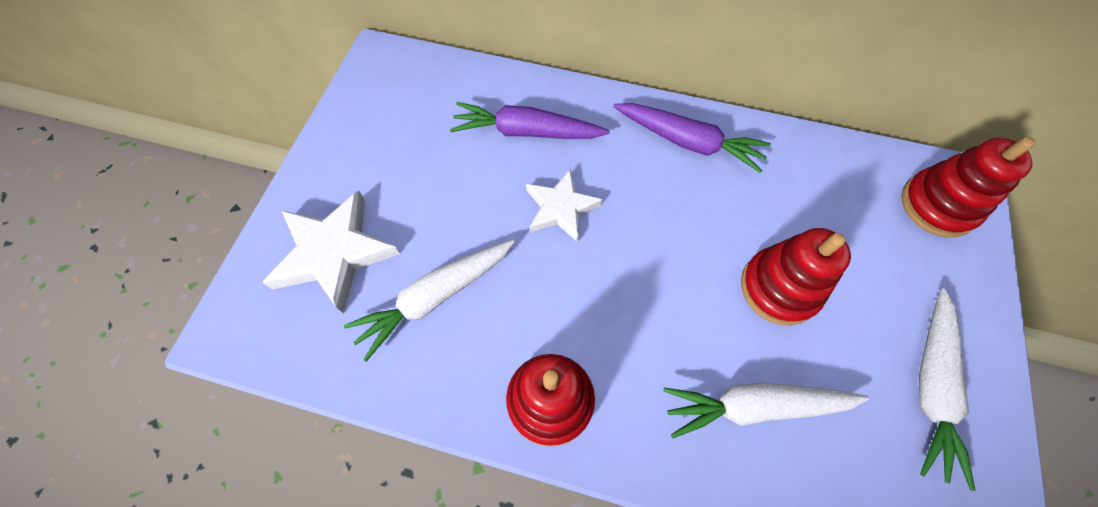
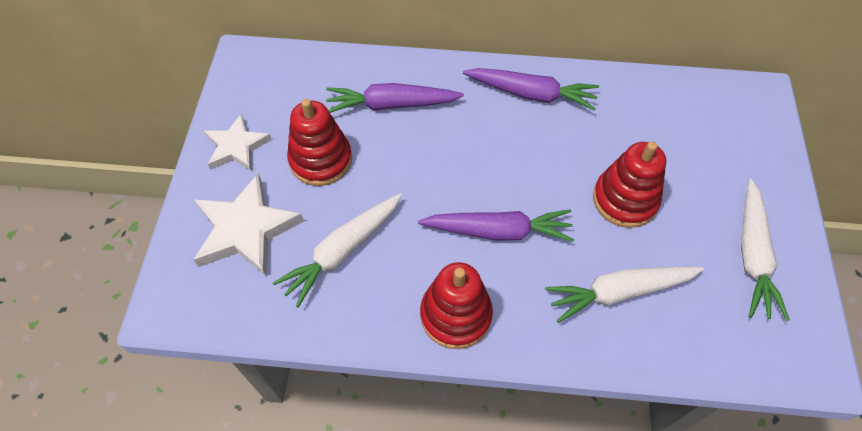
camera: 10 degrees left, 5 degrees down
white star [526,169,603,242] -> white star moved to [204,113,272,171]
red stacking toy [901,136,1036,237] -> red stacking toy moved to [287,99,352,186]
none -> purple carrot [418,209,574,242]

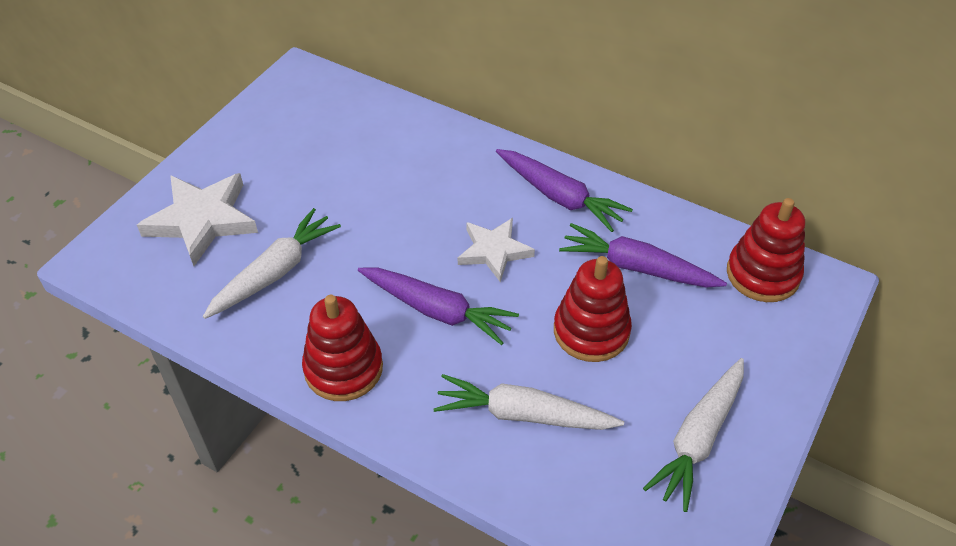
camera: 25 degrees right, 10 degrees down
white star [204,113,272,171] -> white star moved to [458,218,535,282]
white carrot [273,193,402,308] -> white carrot turned 150 degrees clockwise [203,208,341,319]
red stacking toy [287,99,352,186] -> red stacking toy moved to [727,198,805,302]
purple carrot [326,83,464,113] -> purple carrot moved to [559,223,727,287]

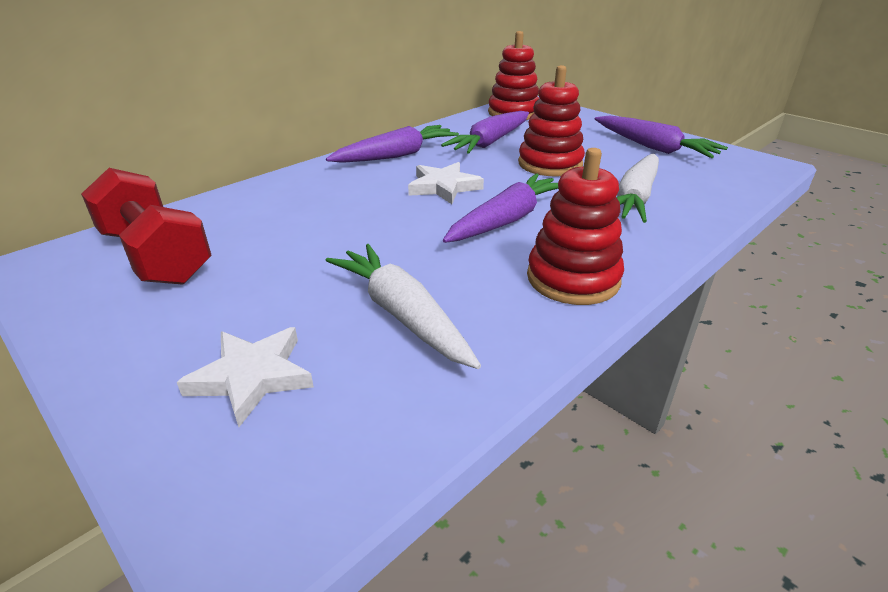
camera: 75 degrees left, 15 degrees down
white star [137,173,258,266] -> white star [177,327,314,427], size x0.65
white carrot [643,358,744,512] -> purple carrot [595,115,728,158]
none -> red dumbbell [81,168,212,285]

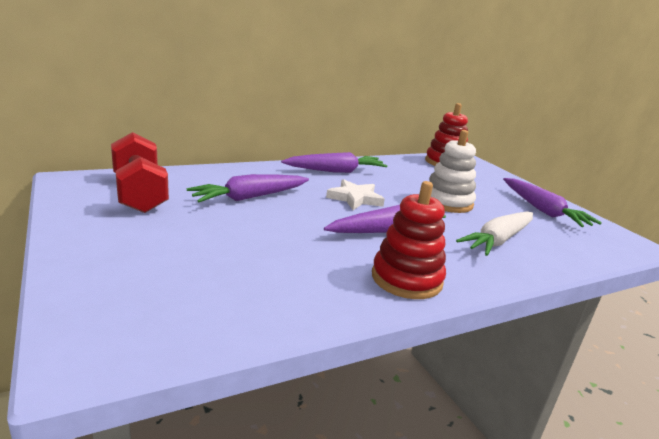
camera: 15 degrees right, 10 degrees down
white star [177,327,314,427] -> none
white carrot [326,244,481,369] -> none
purple carrot [441,111,529,154] -> purple carrot moved to [187,174,309,202]
red stacking toy [518,65,585,176] -> white stacking toy [429,130,476,213]

